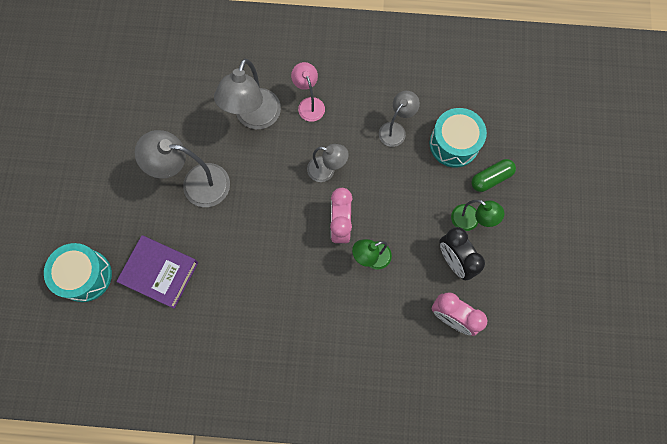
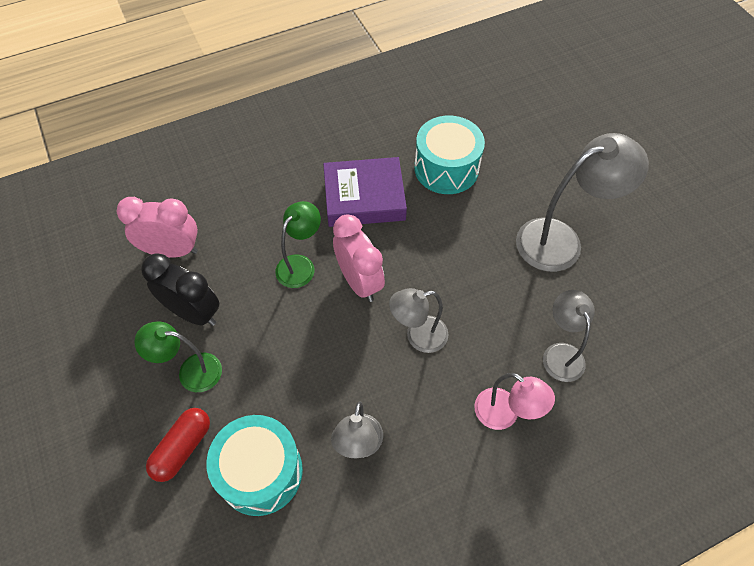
camera: 150 degrees right, 15 degrees down
turquoise drum [44,243,112,302] -> turquoise drum moved to [414,116,485,194]
purple book [116,235,198,309] -> purple book moved to [323,157,407,227]
grey lamp [214,59,281,130] -> grey lamp [543,290,595,382], size x0.59
green capsule [471,159,516,192] -> red capsule [146,408,210,482]

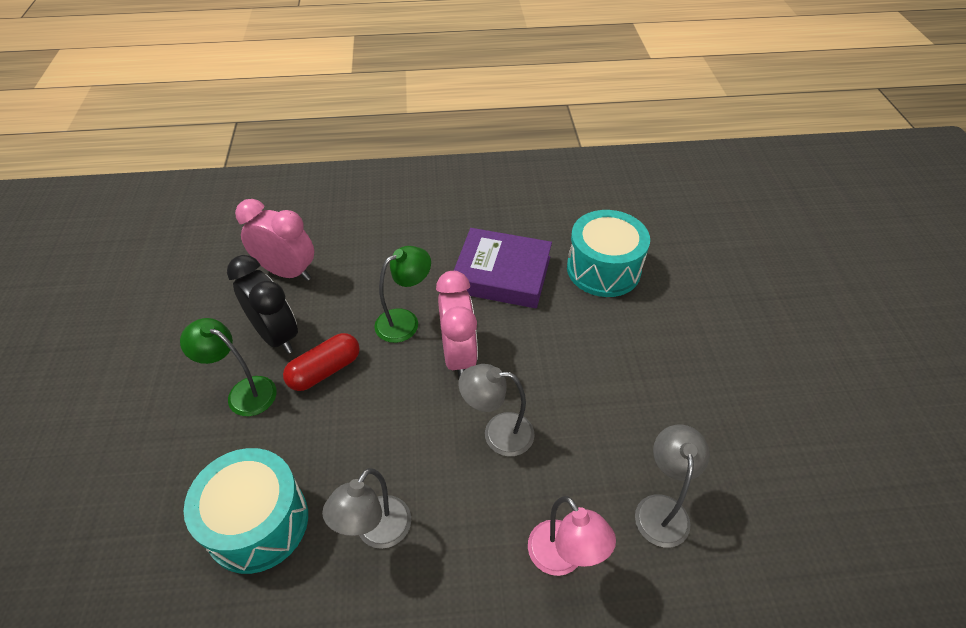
camera: 20 degrees right, 10 degrees down
red capsule [146,408,210,482] -> red capsule moved to [283,333,360,391]
grey lamp [516,133,649,272] -> none

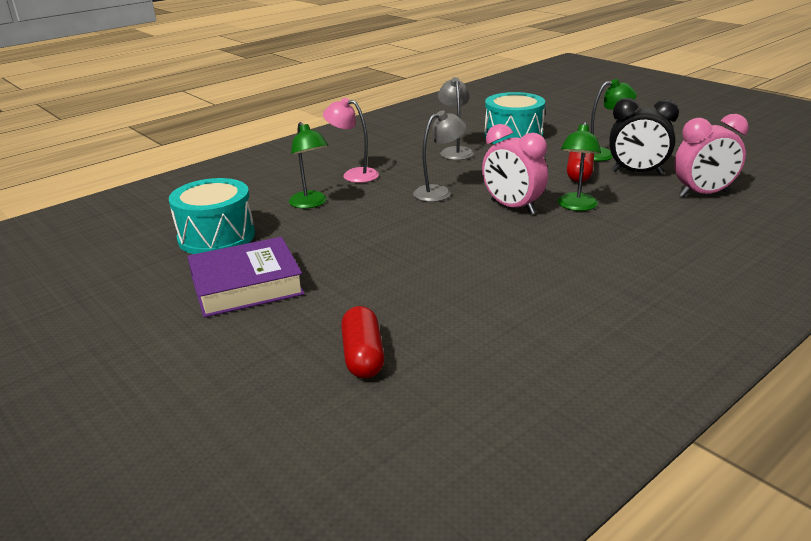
camera: 145 degrees right, 20 degrees down
purple book [454,228,552,308] -> purple book moved to [187,237,305,317]
turquoise drum [567,210,650,297] -> turquoise drum moved to [169,178,255,254]
grey lamp [635,425,710,548] -> green lamp [289,122,328,208]
none -> red capsule [341,306,384,378]

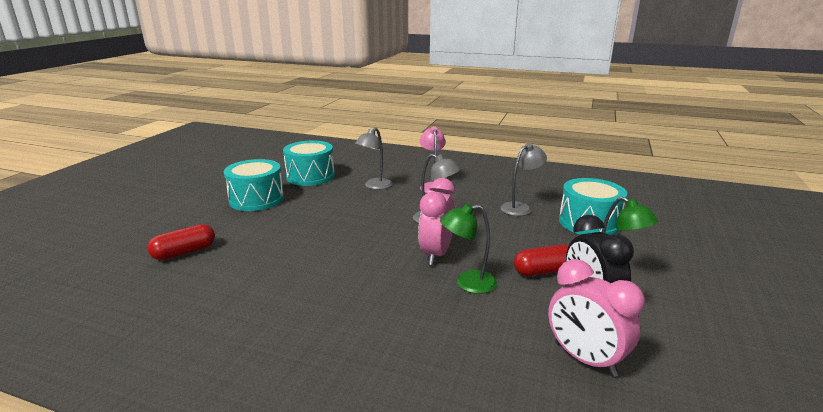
camera: 60 degrees right, 5 degrees down
purple book [187,237,305,317] -> turquoise drum [224,159,284,211]
green lamp [289,122,328,208] -> grey lamp [355,128,392,190]

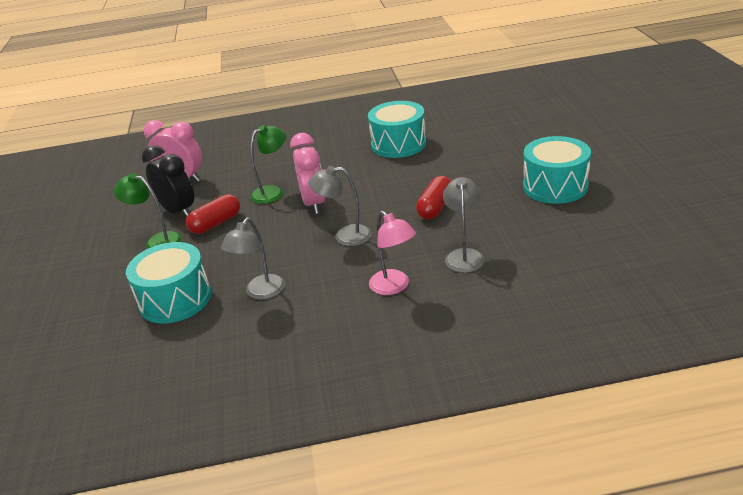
camera: 155 degrees right, 10 degrees up
red capsule [147,224,215,260] -> red capsule moved to [416,176,451,219]
turquoise drum [283,141,335,186] -> turquoise drum moved to [368,101,426,158]

